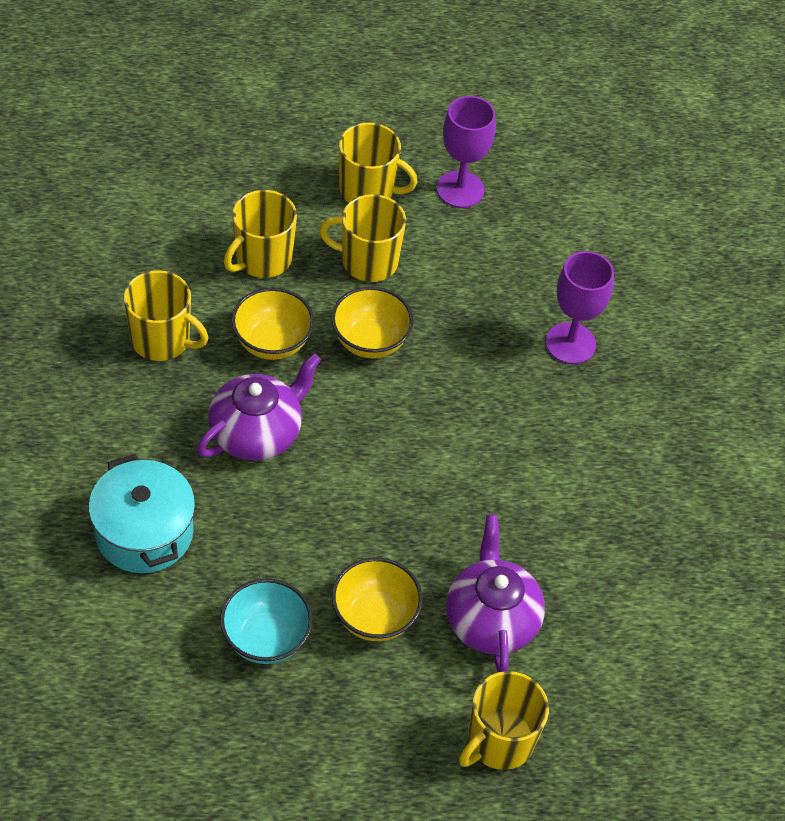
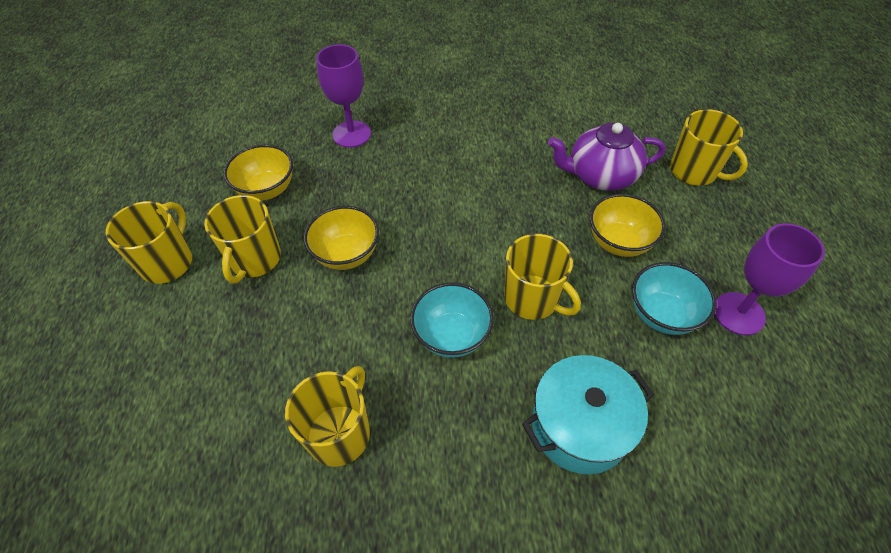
camera: 85 degrees left, 0 degrees up
purple teapot [197,353,321,461] -> turquoise bowl [410,282,494,358]
yellow mug [224,190,297,278] -> yellow mug moved to [504,234,581,320]
yellow bowl [231,288,314,360] -> yellow bowl moved to [224,144,293,201]
purple goblet [437,96,496,208] -> purple goblet moved to [714,223,825,335]

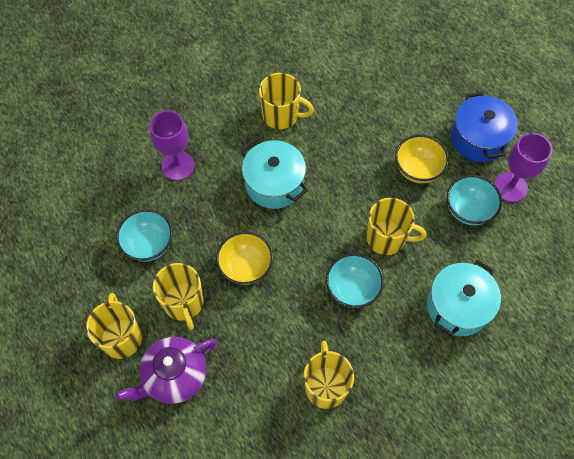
camera: 30 degrees left, 10 degrees up
yellow bowl [224,144,293,201] -> turquoise bowl [116,209,173,262]
purple teapot [548,123,665,191] -> purple teapot moved to [115,337,217,404]
yellow mug [670,109,748,186] -> yellow mug moved to [259,73,314,129]
none -> turquoise pot [241,140,308,209]
none -> blue pot [451,92,518,162]

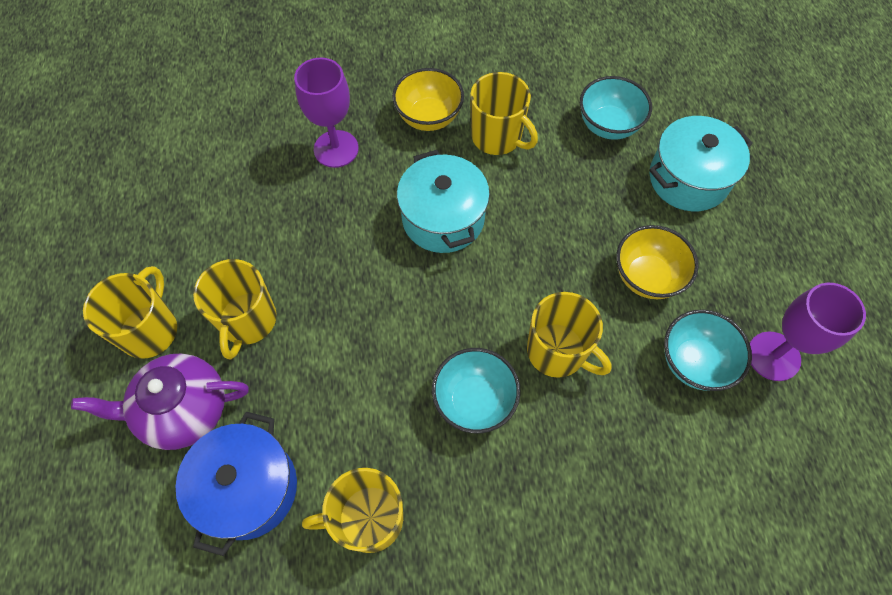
camera: 25 degrees right, 0 degrees up
turquoise bowl [116,209,173,262] -> turquoise bowl moved to [580,76,652,140]
yellow bowl [216,231,273,285] -> yellow bowl moved to [392,68,464,131]
yellow mug [304,341,354,409] -> yellow mug turned 120 degrees counterclockwise [302,468,403,553]
turquoise pot [427,260,501,336] -> turquoise pot moved to [649,116,753,211]
blue pot [451,92,518,162] -> blue pot moved to [176,411,297,556]

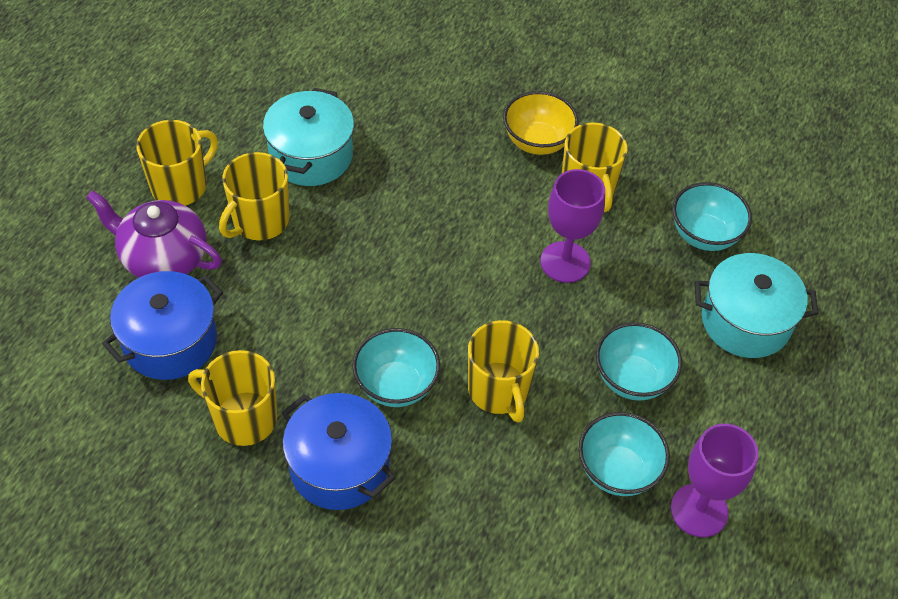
camera: 30 degrees right, 10 degrees down
purple goblet [294,58,359,168] -> purple goblet moved to [540,169,605,283]
turquoise pot [397,150,490,253] -> turquoise pot moved to [263,88,354,186]
yellow bowl [616,225,699,299] -> turquoise bowl [596,322,682,401]
none -> blue pot [282,393,396,510]

